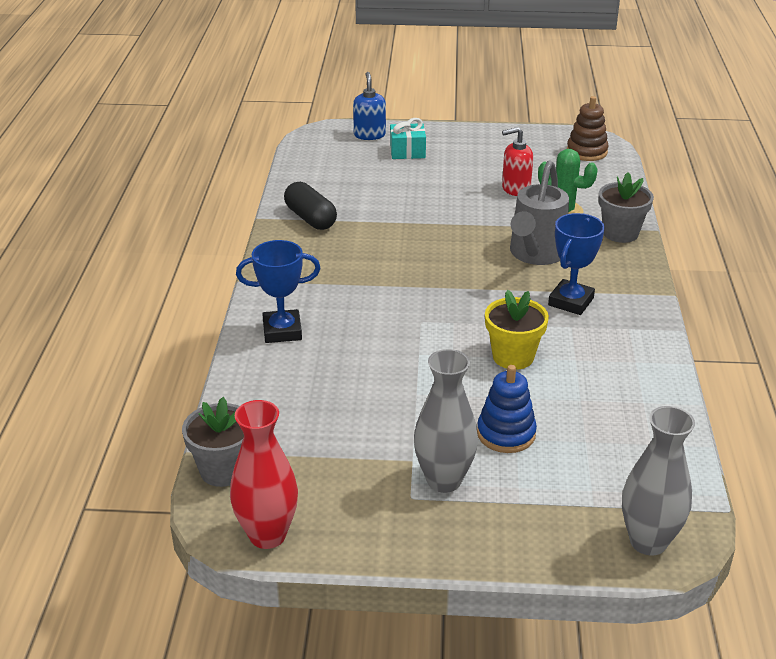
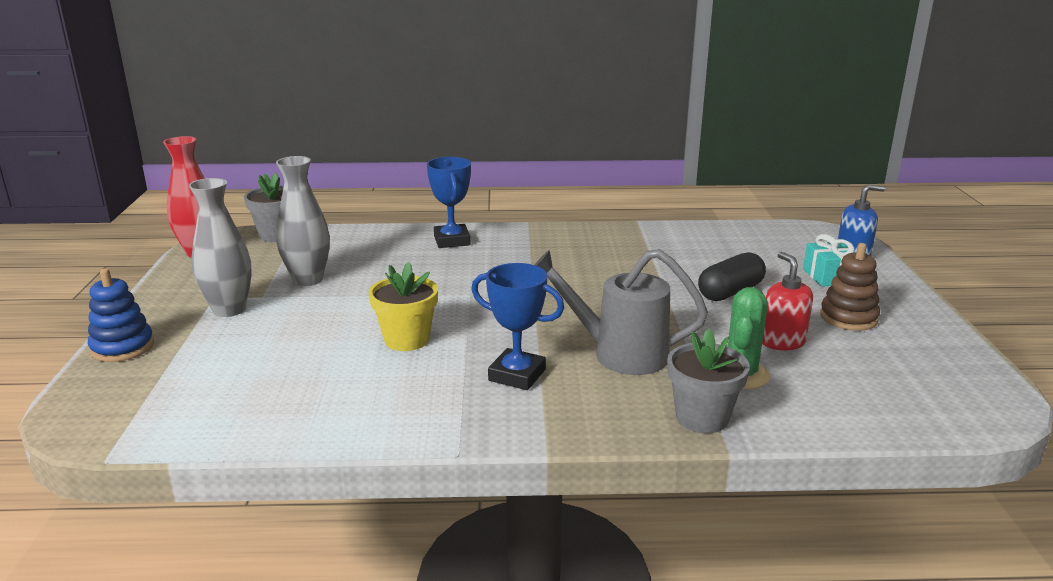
camera: 85 degrees right, 10 degrees down
black capsule [284,182,337,230] -> black capsule moved to [698,252,766,301]
blue stacking toy [477,365,537,453] -> blue stacking toy moved to [88,268,154,362]
brown stacking toy [567,96,609,161] -> brown stacking toy moved to [820,243,880,331]
grey vase [622,406,695,555] -> grey vase moved to [276,156,330,286]

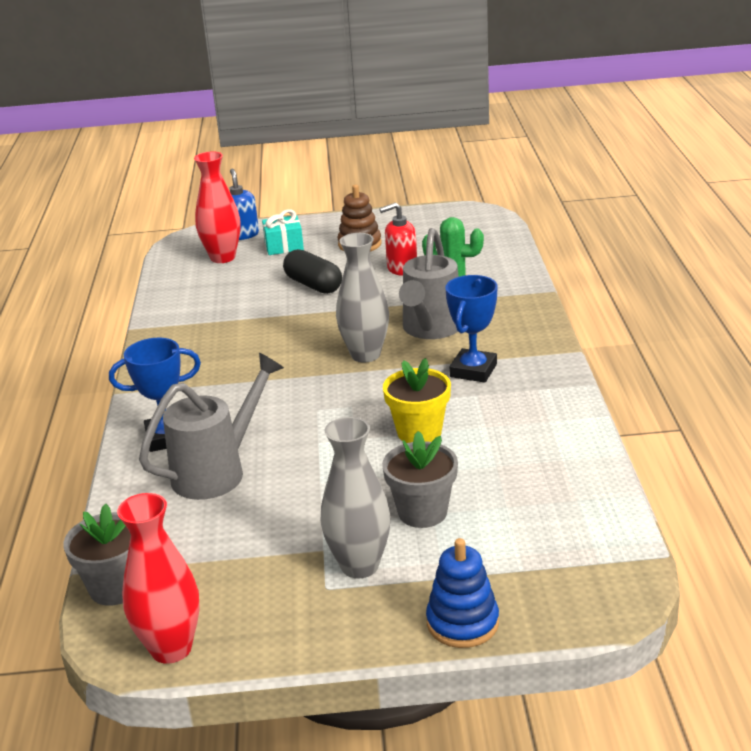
camera: 90 degrees left, 5 degrees up
grey vase [276,156,330,286] -> grey vase moved to [336,233,389,363]
grey flower pot [667,329,750,433] -> grey flower pot moved to [382,431,458,528]
none -> grey watering can [139,353,284,500]
none -> red vase [194,152,241,263]

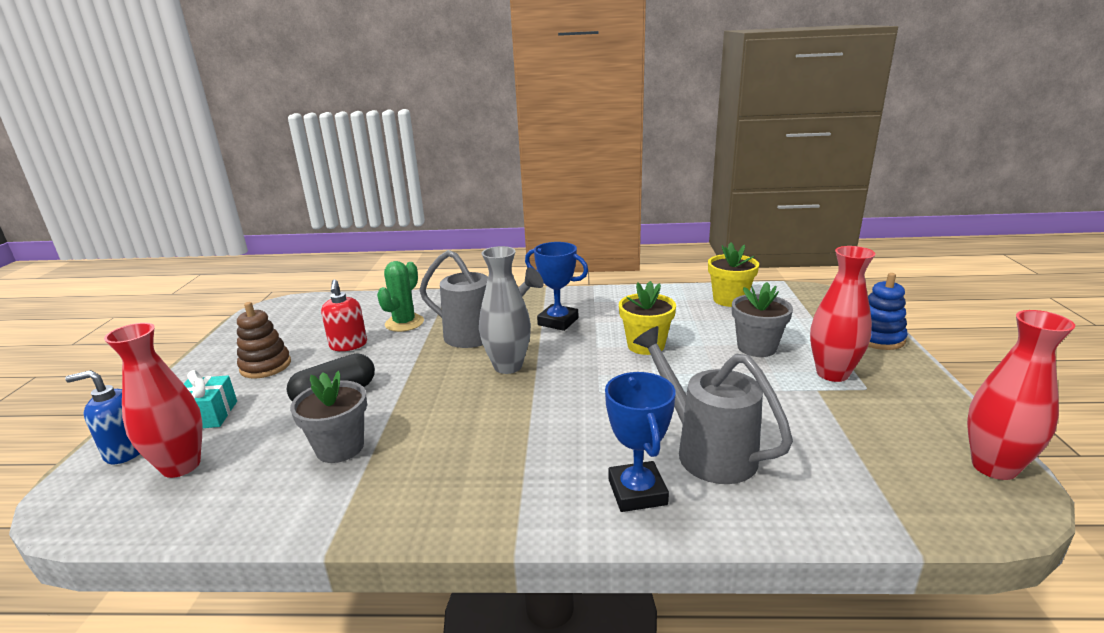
camera: 85 degrees left, 5 degrees down
grey flower pot [63,504,131,606] -> grey flower pot moved to [290,371,367,463]
grey vase [321,417,391,578] -> red vase [810,246,875,382]
none -> yellow flower pot [708,242,759,307]

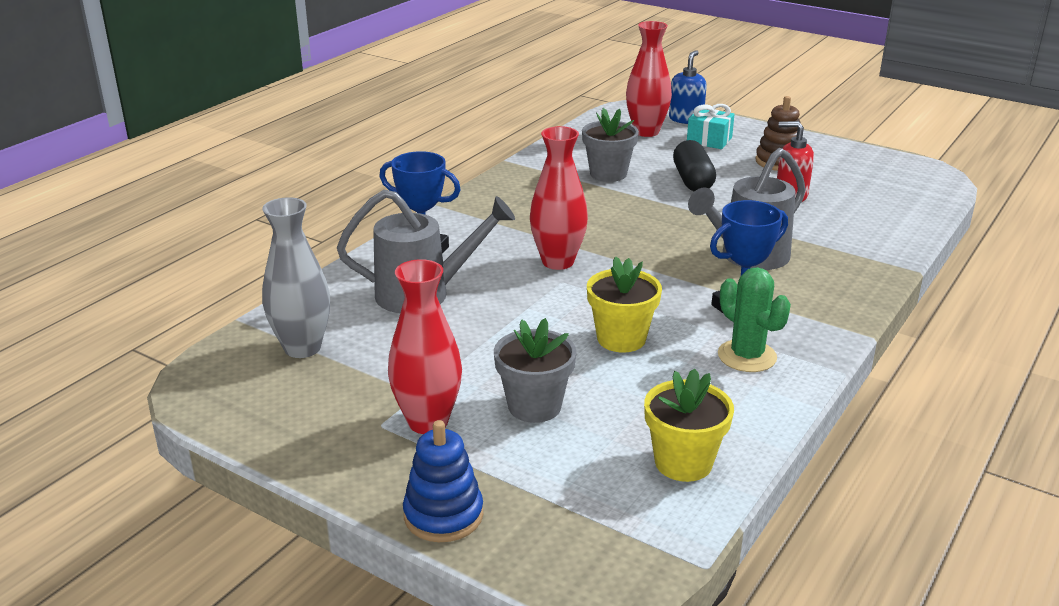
camera: 120 degrees right, 5 degrees up
green cactus [377,261,424,332] -> green cactus moved to [718,267,791,372]
grey vase [479,246,531,374] -> grey vase moved to [262,197,330,358]
red vase [967,310,1075,480] -> red vase moved to [530,126,588,270]

